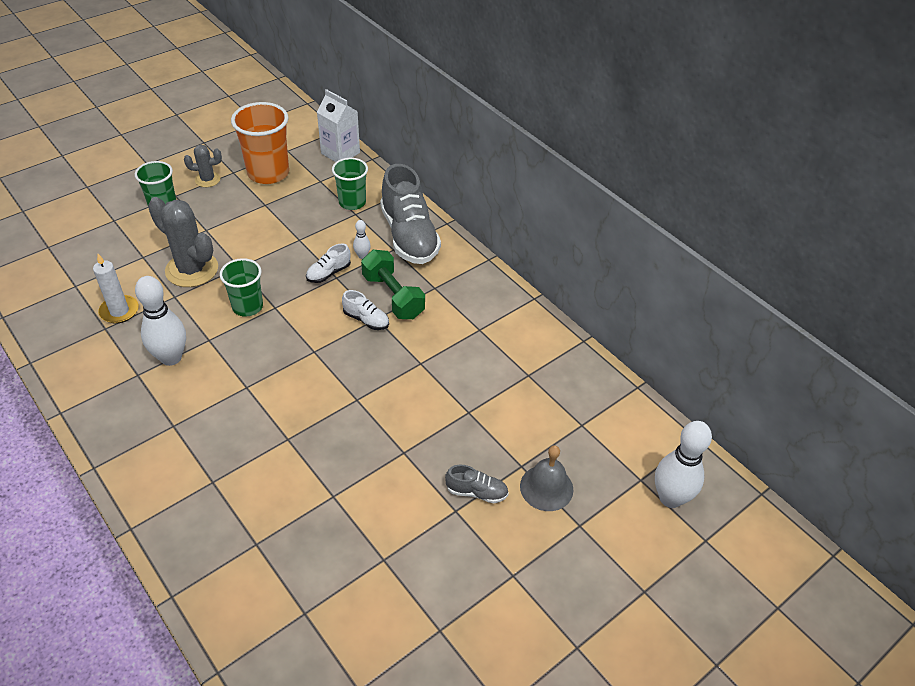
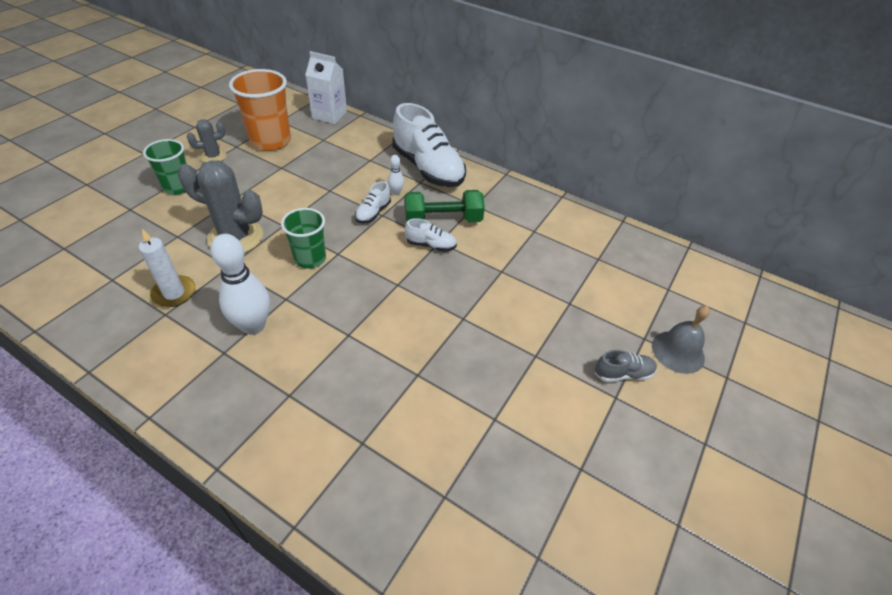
camera: 20 degrees left, 0 degrees up
green cup [332,158,368,210] -> none
green dumbbell [361,250,425,319] -> green dumbbell turned 45 degrees counterclockwise [405,190,485,222]
grey shoe [380,164,441,264] -> white shoe [392,103,466,187]
white bowling pin [655,421,712,508] -> none

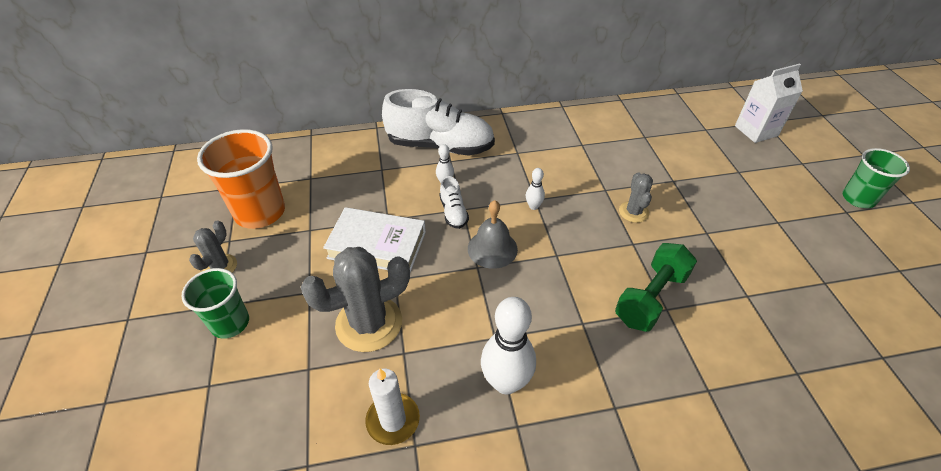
camera: 40 degrees left, 0 degrees up
green cup [281,208,326,269] -> green cup moved to [842,148,910,208]
white carton [305,51,347,124] -> white carton moved to [735,64,803,143]
green dumbbell [405,190,485,222] -> green dumbbell moved to [615,243,697,332]
white shoe [405,218,457,252] -> white bowling pin [526,168,545,210]
grey shoe [595,350,657,382] -> none
grey bell [652,306,710,374] -> grey bell moved to [468,200,518,269]
none -> white book [323,207,426,272]
none -> grey cactus [619,172,653,223]

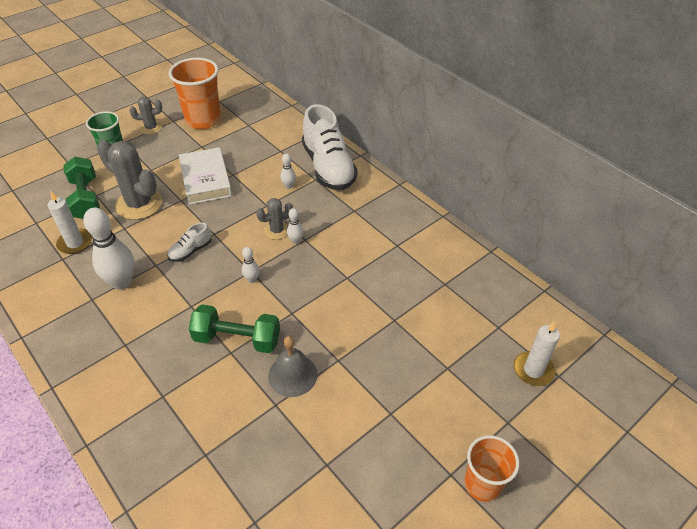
camera: 60 degrees right, 0 degrees up
white shoe [440,176,469,229] -> white shoe moved to [167,222,211,262]
grey bell [468,200,518,269] -> grey bell moved to [268,336,317,397]
grey cactus [619,172,653,223] -> grey cactus moved to [256,198,293,240]
white carton [735,64,803,143] -> white candle [514,321,560,386]
green cup [842,148,910,208] -> orange cup [464,435,520,502]
none -> green dumbbell [63,157,100,219]
none -> white bowling pin [242,247,260,283]

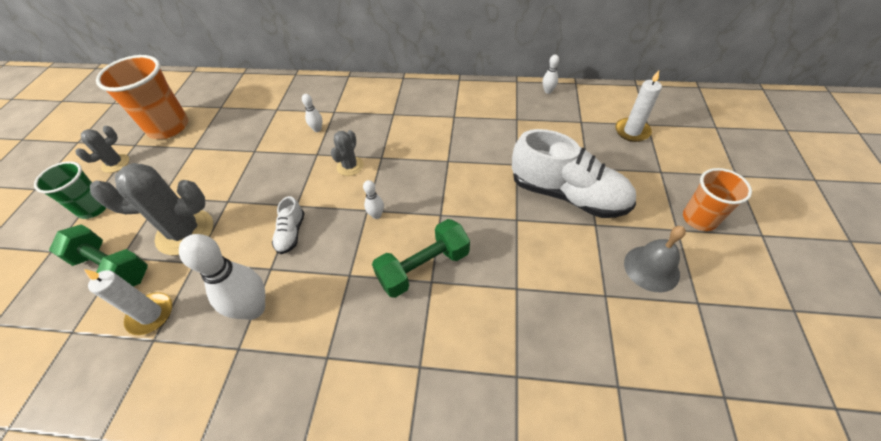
camera: 40 degrees left, 5 degrees up
white book [179,147,232,205] -> none
grey bell [268,336,317,397] -> grey bell moved to [624,226,686,292]
white bowling pin [287,208,304,244] -> white bowling pin moved to [543,55,559,94]
white shoe [302,104,358,190] -> white shoe moved to [512,129,636,218]

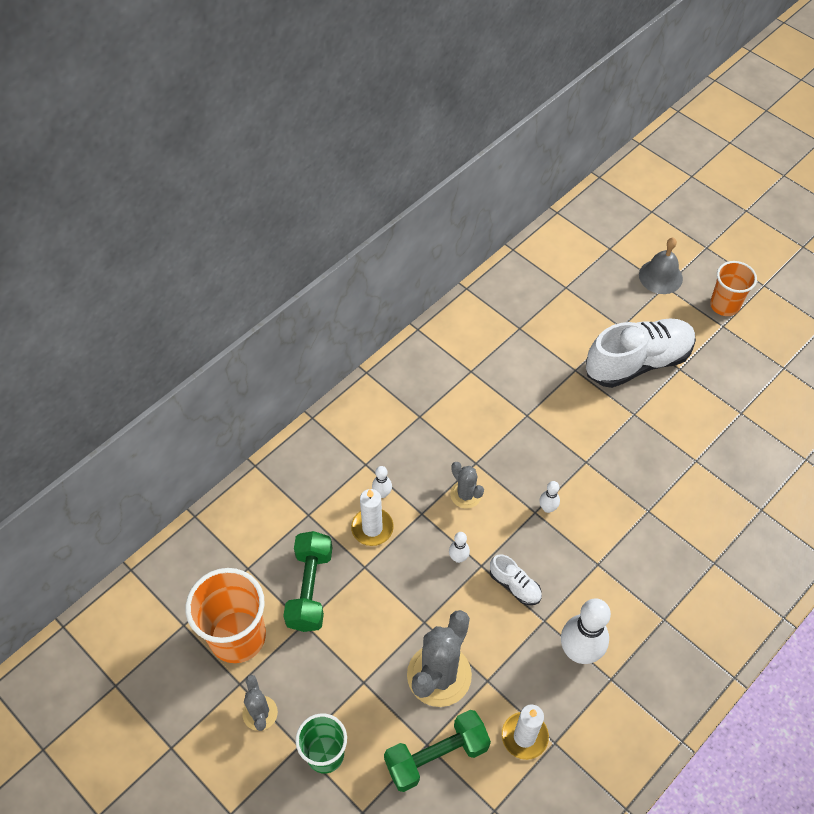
camera: 55 degrees left, 5 degrees up
green dumbbell [372,219,470,298] -> green dumbbell moved to [283,531,332,632]
white bowling pin [543,55,559,94] -> white bowling pin moved to [449,532,470,563]
white candle [615,70,662,142] -> white candle moved to [351,489,394,546]
grey bell [624,226,686,292] -> grey bell moved to [639,237,683,294]

